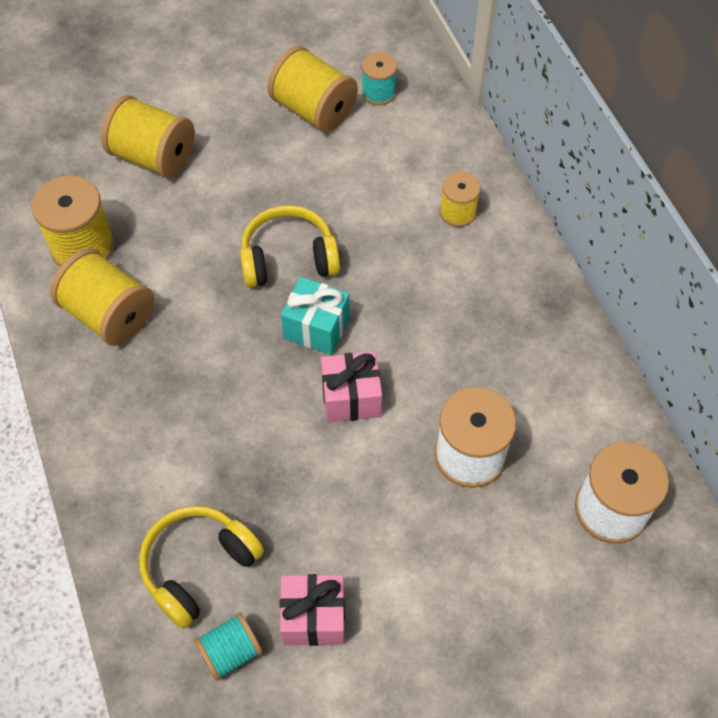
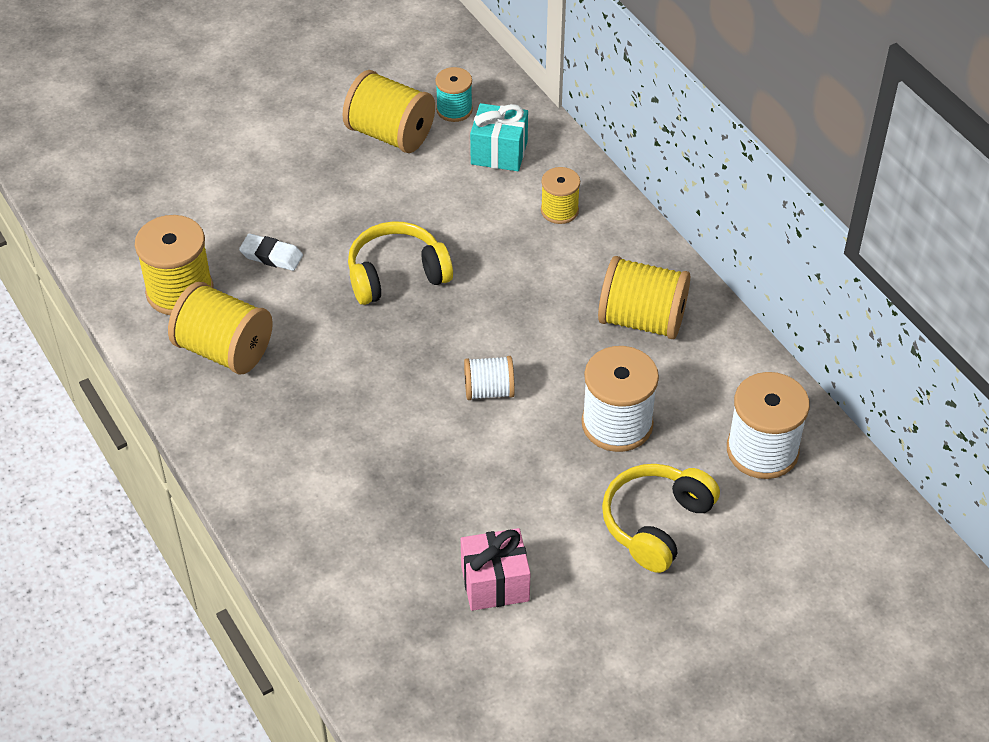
camera: 10 degrees left, 10 degrees down
yellow spool [101,95,195,178] -> yellow spool moved to [598,256,690,339]
yellow headphones [139,506,264,629] -> yellow headphones moved to [602,464,720,573]
turquoise spool [194,612,263,681] -> none
turquoise gift [281,277,350,355] -> turquoise gift moved to [470,103,528,171]
pink gift [321,351,382,423] -> white spool [464,356,515,400]
none -> white eraser [239,234,303,271]

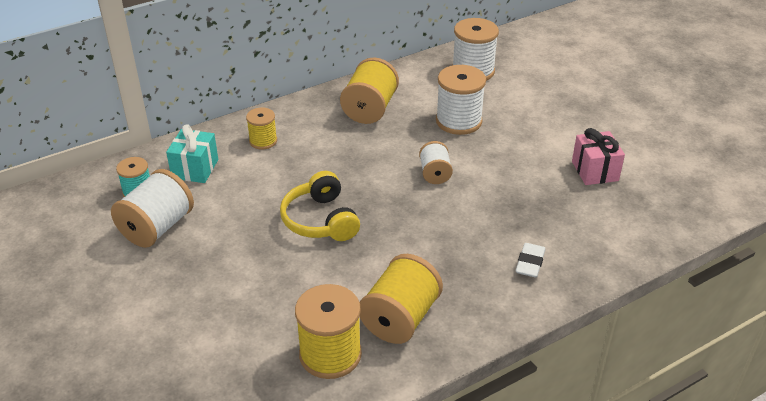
camera: 90 degrees left, 10 degrees down
white eraser [239,234,303,271] -> white eraser moved to [515,243,546,277]
yellow spool [342,70,435,153] -> white spool [111,169,194,248]
yellow headphones [602,464,720,573] -> none

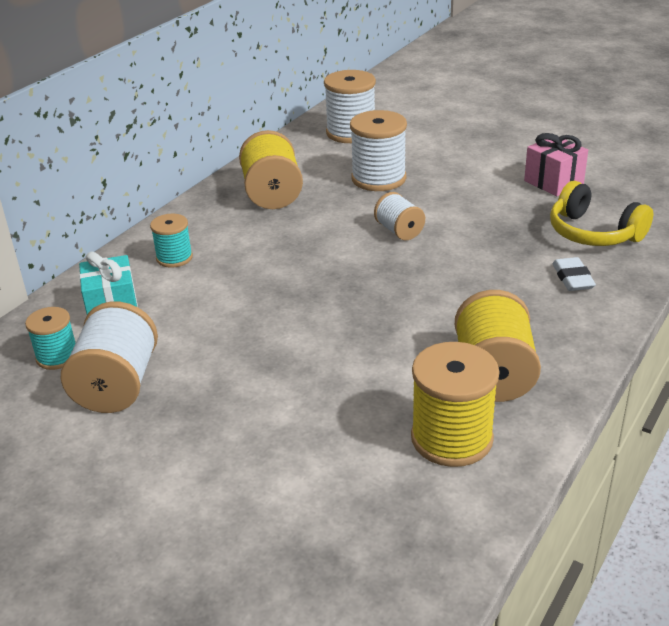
camera: 25 degrees left, 5 degrees down
yellow spool [246,107,277,150] -> turquoise spool [150,214,193,268]
yellow headphones [280,171,360,241] -> yellow headphones moved to [550,181,653,246]

